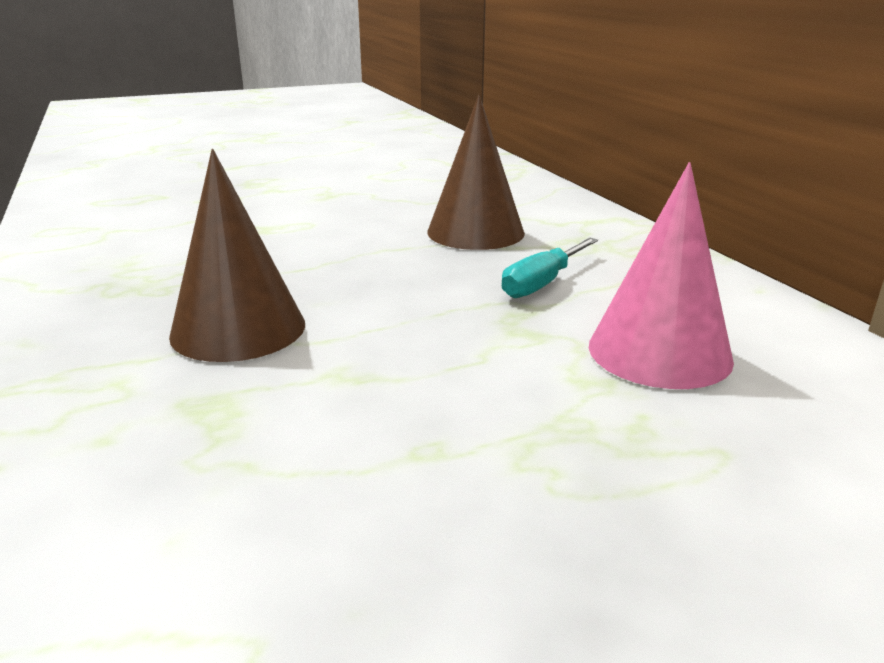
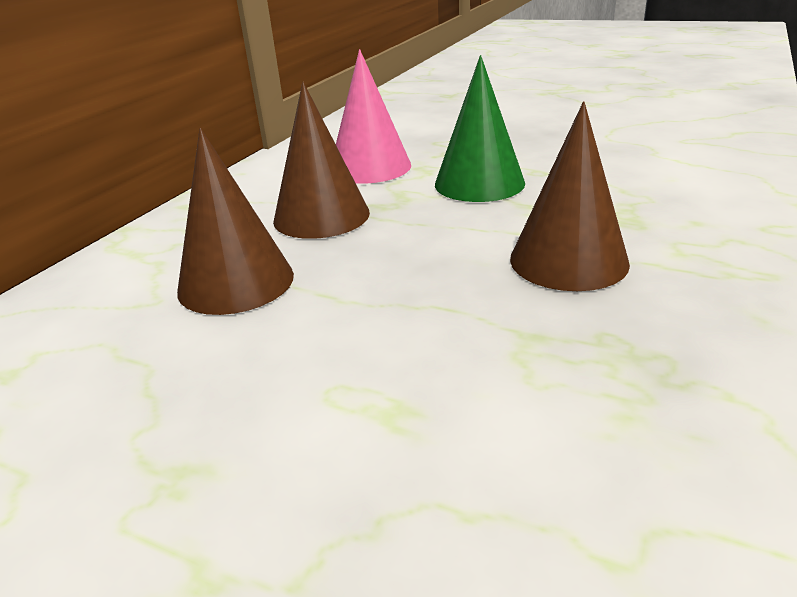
camera: 130 degrees left, 5 degrees up
turquoise screwdriver [502,238,598,298] -> brown cone [273,82,370,239]
none -> green cone [435,55,525,202]

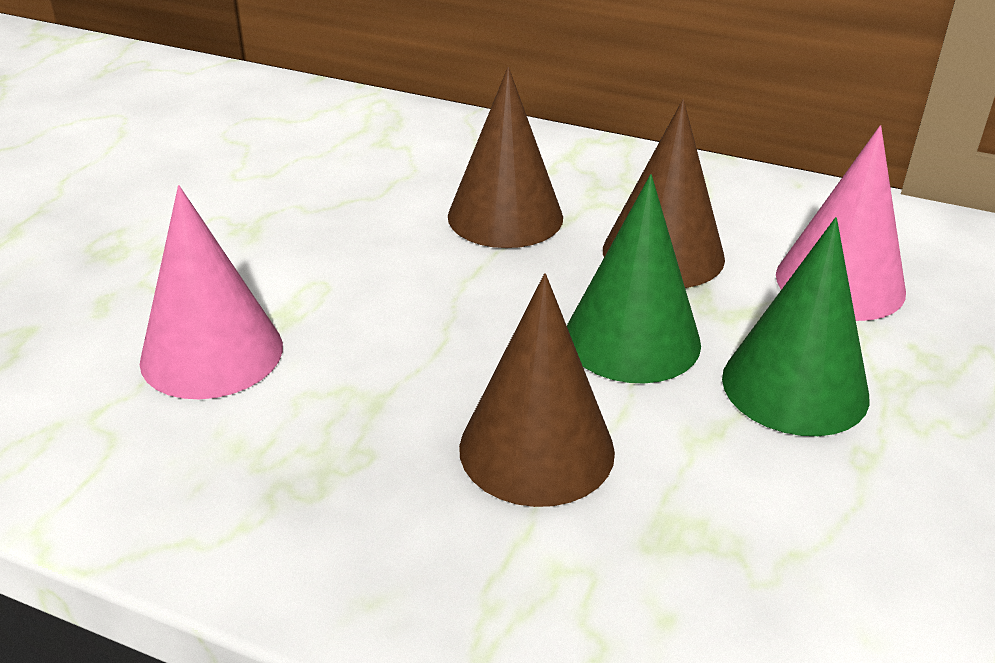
camera: 85 degrees right, 5 degrees up
none -> pink cone [140,185,283,399]
none -> green cone [567,174,701,383]

